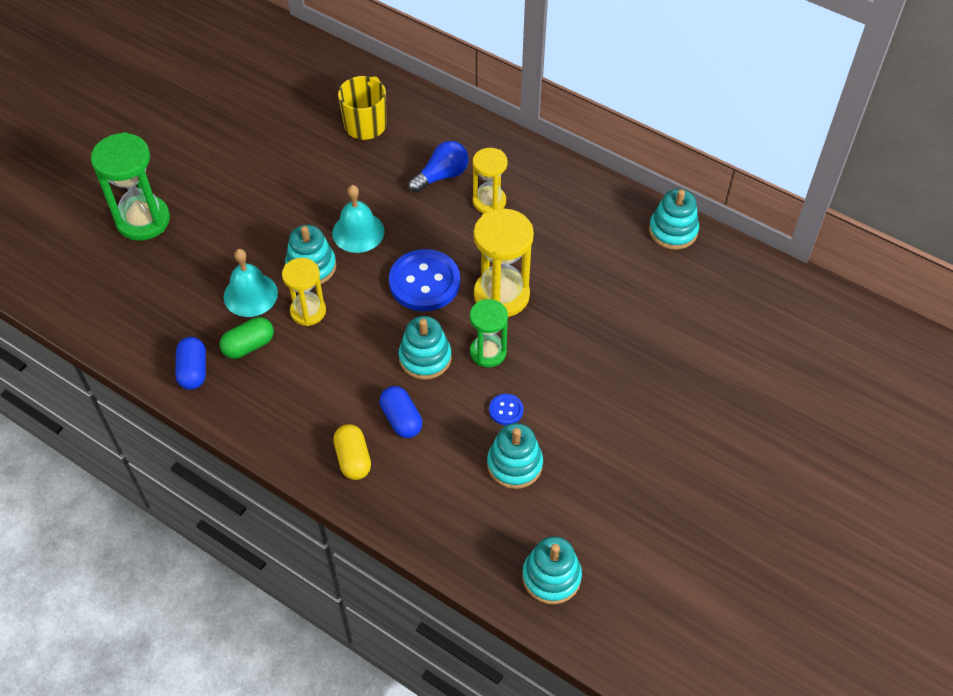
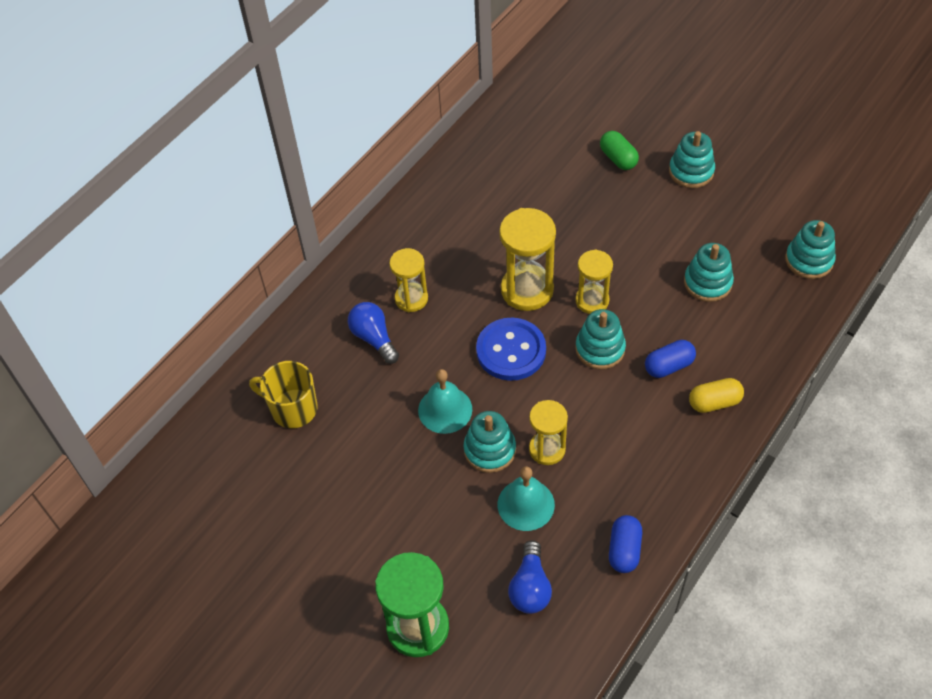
camera: 85 degrees left, 0 degrees up
blue capsule [175,337,206,390] -> blue capsule turned 75 degrees counterclockwise [609,515,642,573]
green capsule [220,317,274,359] -> green capsule moved to [600,131,639,170]
green hourglass [470,299,508,367] -> yellow hourglass [575,249,613,314]
blue button [489,394,523,425] -> none
turquoise stacking toy [649,189,699,250] -> turquoise stacking toy moved to [669,131,715,188]
none -> blue light bulb [508,540,552,614]

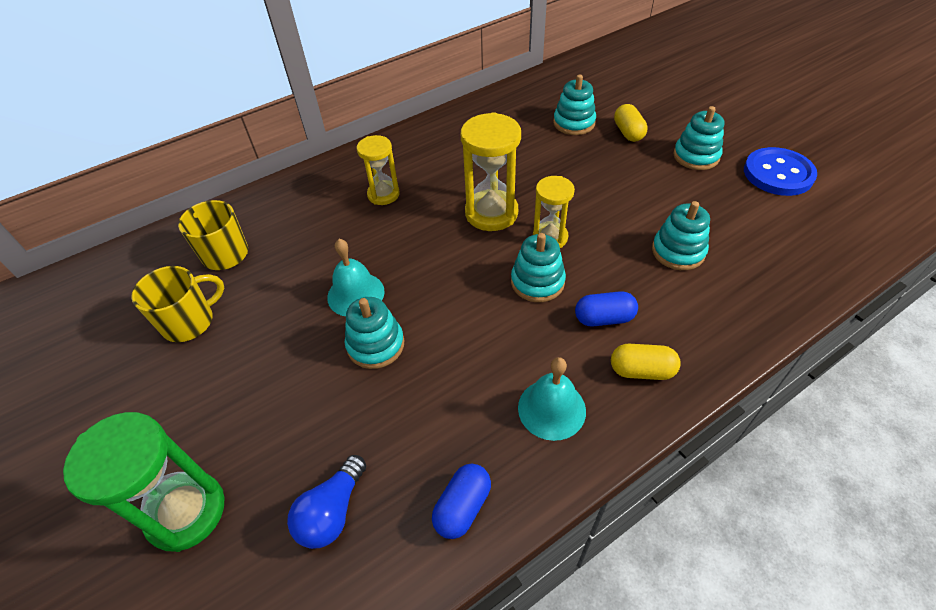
camera: 20 degrees right, 5 degrees down
blue light bulb [348,302,399,364] -> none
blue button [476,318,546,381] -> blue button moved to [744,147,817,196]
turquoise bell [498,466,555,531] -> turquoise bell moved to [518,357,586,441]
yellow hourglass [529,400,568,465] -> none
green capsule [600,131,639,170] -> yellow capsule [614,104,648,142]
turquoise stacking toy [785,220,836,279] -> turquoise stacking toy moved to [553,74,596,135]
none -> yellow mug [131,266,224,342]

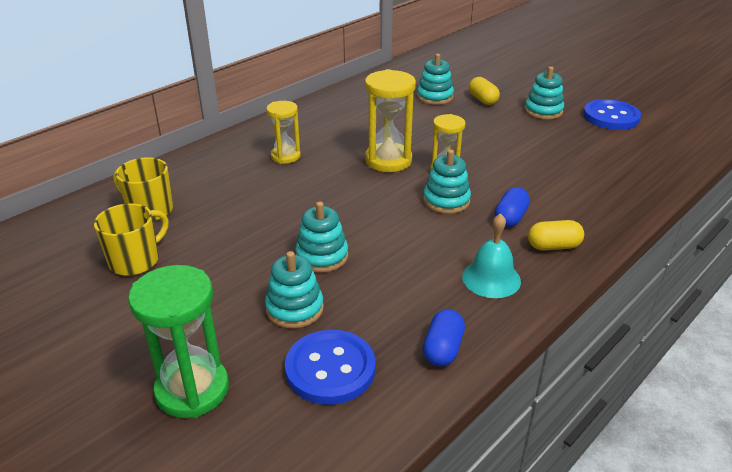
camera: 15 degrees left, 15 degrees down
blue light bulb [287,455,366,549] -> blue button [285,330,375,405]
turquoise bell [327,239,385,317] -> none
blue capsule [575,291,638,327] -> blue capsule turned 45 degrees counterclockwise [495,187,530,227]
turquoise stacking toy [652,201,710,270] -> turquoise stacking toy moved to [265,251,324,329]

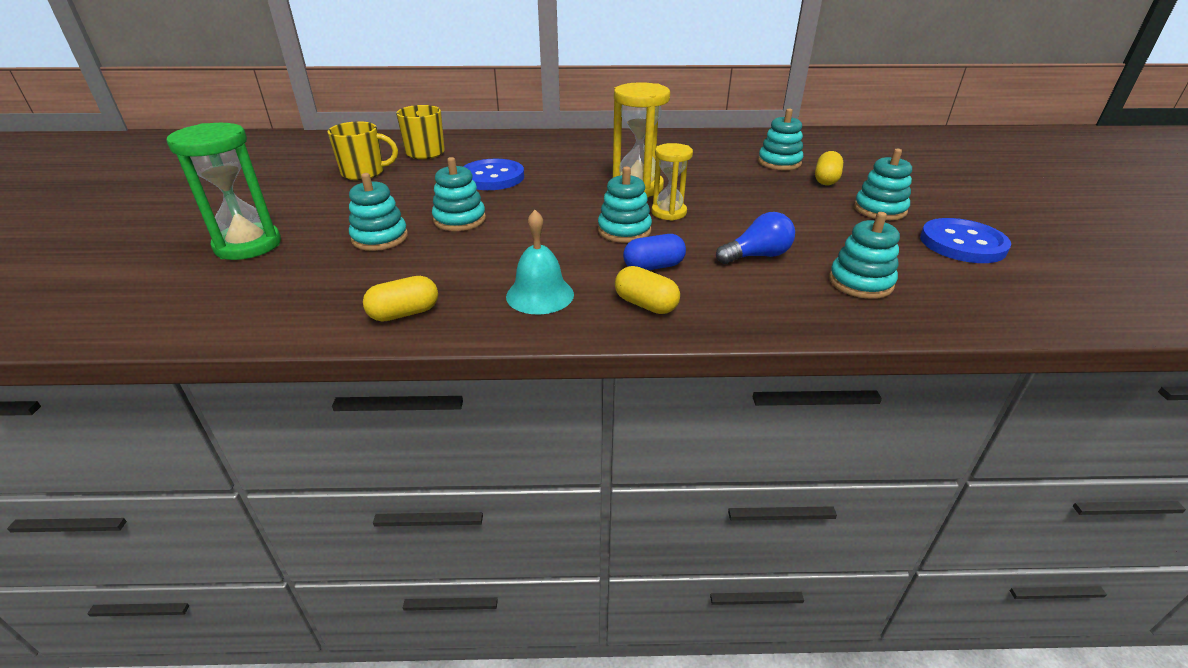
camera: 45 degrees right, 0 degrees up
yellow hourglass [266,101,301,164] -> none
blue button [285,330,375,405] -> blue button moved to [463,159,524,190]
blue capsule [423,309,465,366] -> yellow capsule [363,276,438,322]
none -> blue light bulb [716,212,795,264]
none -> turquoise stacking toy [829,212,900,299]

